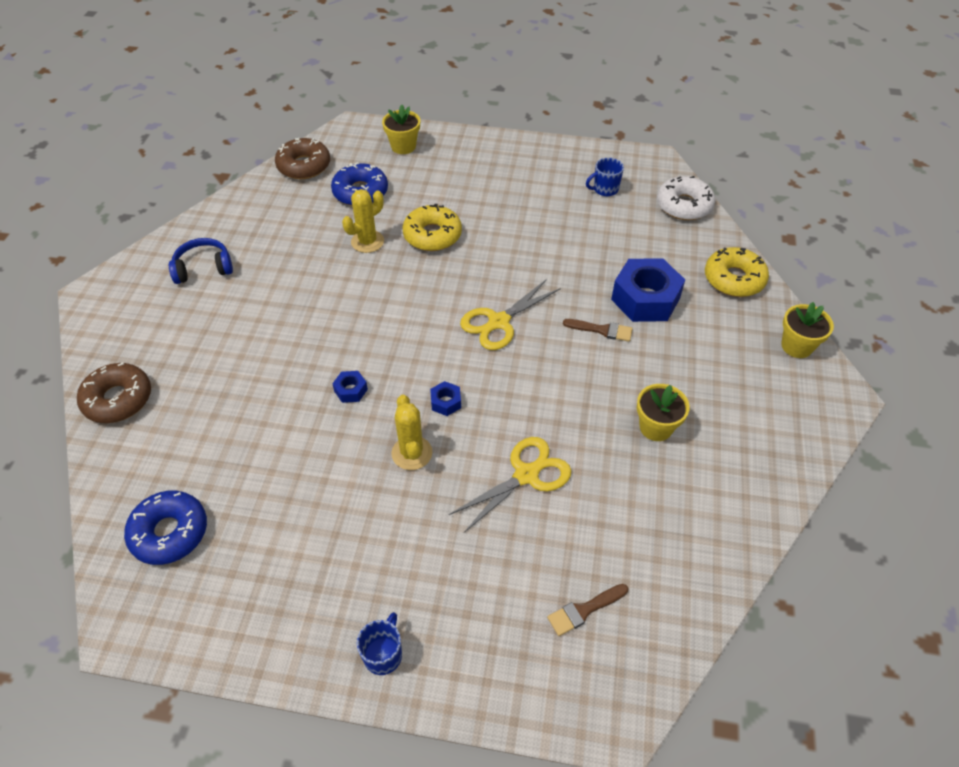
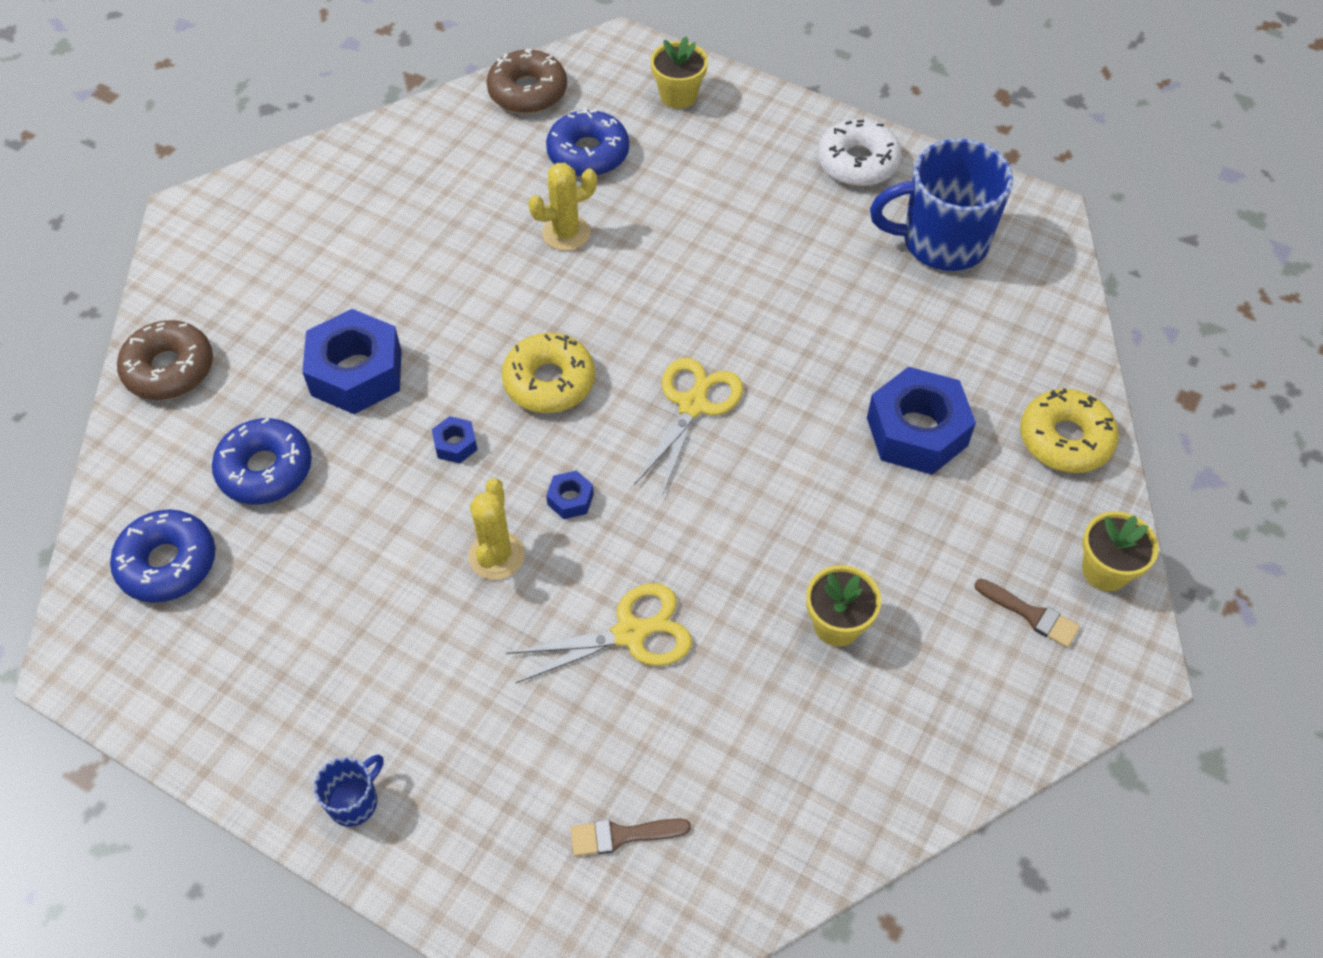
camera: 20 degrees right, 5 degrees up
blue headphones [169,238,233,284] -> none
yellow donut [402,204,462,251] -> yellow donut moved to [501,333,595,413]
yellow scissors [460,279,561,350] -> yellow scissors turned 135 degrees clockwise [634,358,743,496]
brown brush [563,319,633,342] -> brown brush moved to [974,579,1080,648]
blue mug [586,158,624,196] -> blue mug [870,138,1013,271], size x2.20
white donut [657,176,715,220] -> white donut moved to [817,119,902,186]
none -> blue donut [212,418,312,504]
none -> blue nut [302,309,402,414]

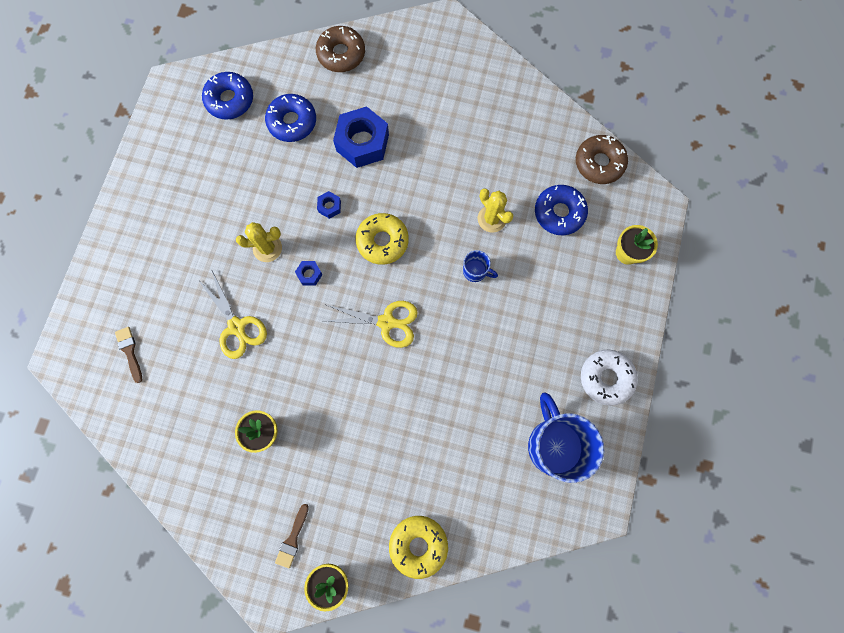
camera: 75 degrees right, 20 degrees up
blue mug [314,755,384,827] -> blue mug moved to [463,250,498,282]
blue nut [867,367,976,475] -> none

